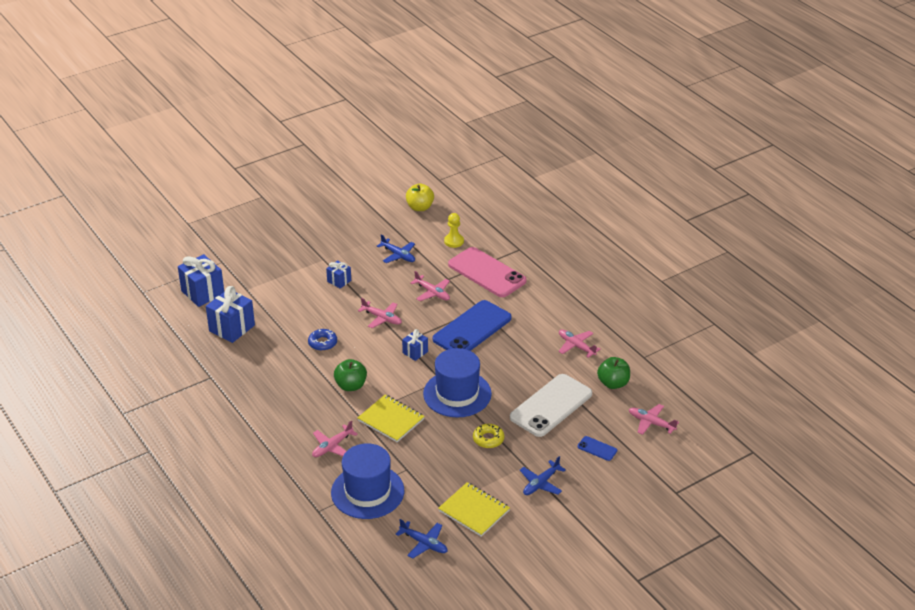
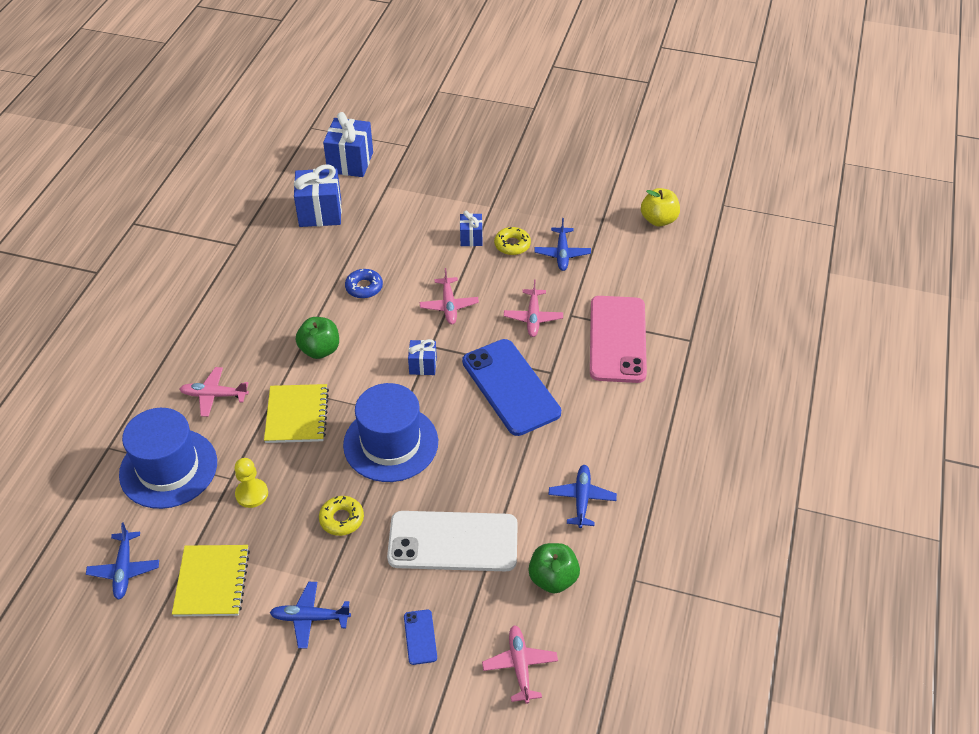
camera: 50 degrees right, 10 degrees up
blue phone [433,300,512,351] -> blue phone turned 60 degrees clockwise [462,339,561,436]
yellow pawn [444,213,464,248] -> yellow pawn moved to [234,458,268,508]
pink plane [559,329,601,358] -> blue plane [548,465,617,528]
none -> yellow donut [494,227,531,255]

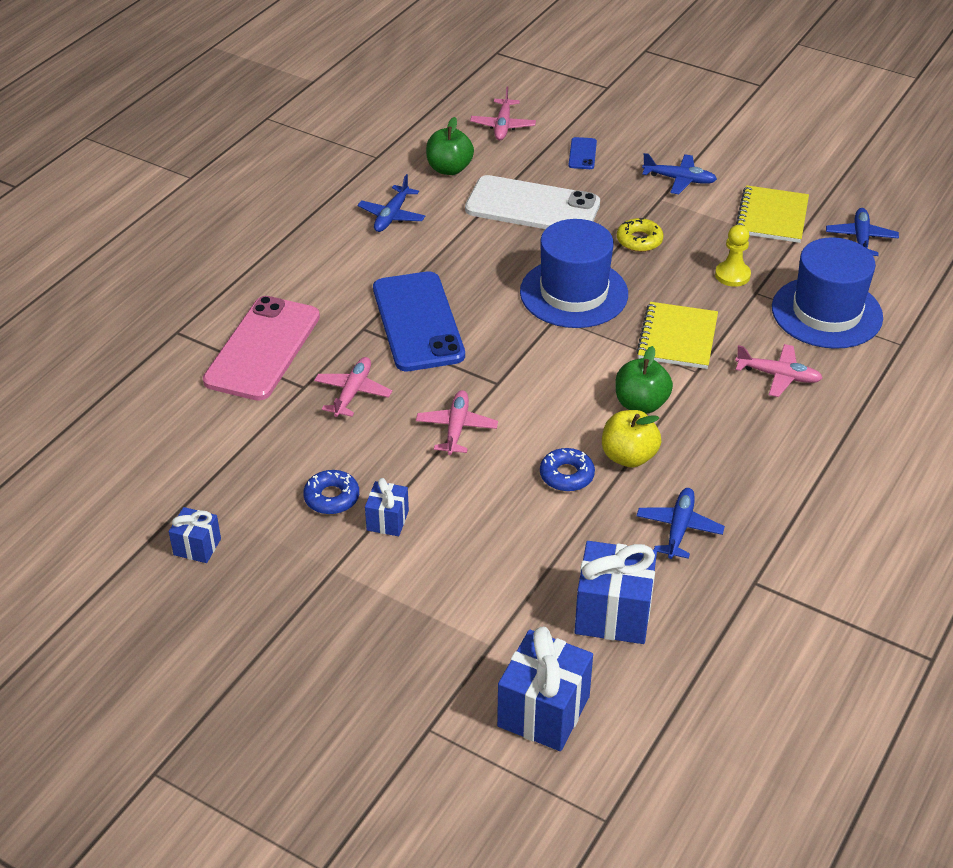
camera: 165 degrees left, 5 degrees down
blue gift [408,339,437,375] -> blue gift moved to [169,507,221,563]
yellow donut [494,227,531,255] -> blue donut [303,470,359,514]
blue plane [534,218,591,271] -> blue plane moved to [636,488,725,559]
yellow apple [641,188,680,227] -> yellow apple moved to [602,410,661,468]

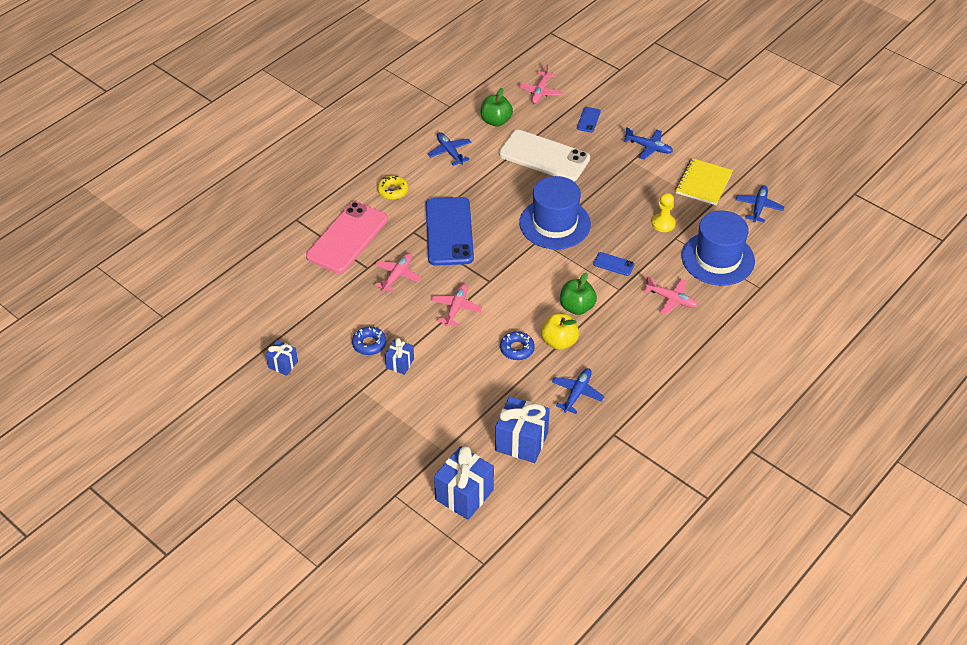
camera: 10 degrees right, 5 degrees up
blue plane [358,174,425,232] -> blue plane turned 120 degrees clockwise [428,132,471,166]
yellow donut [617,218,663,252] -> yellow donut moved to [377,175,408,200]
yellow notebook [637,302,718,369] -> blue phone [593,252,635,276]

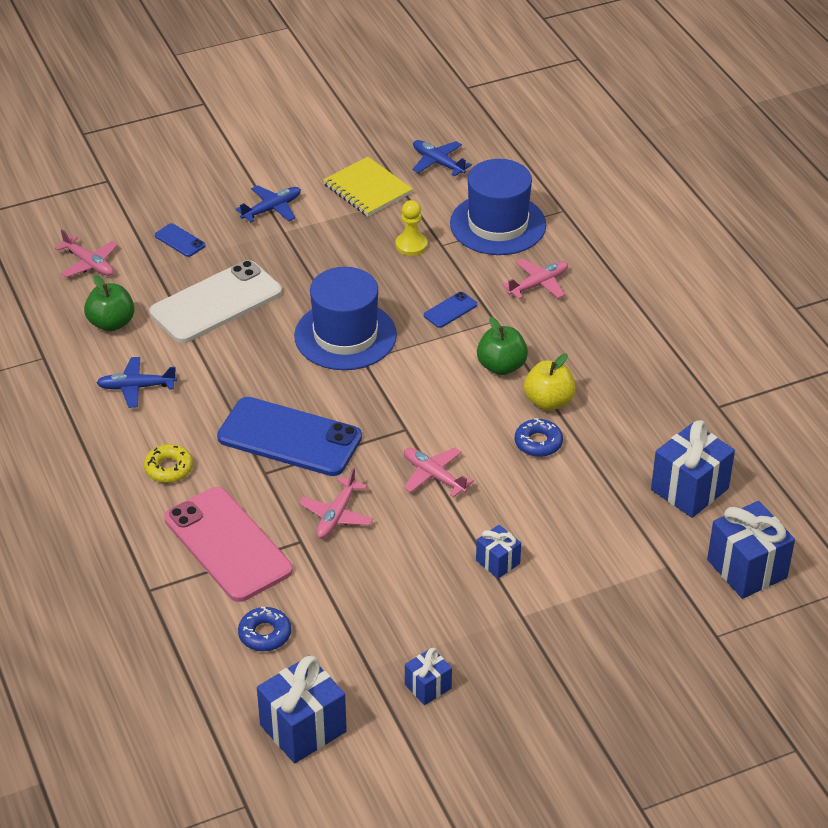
camera: 65 degrees left, 5 degrees down
blue donut [352,327,387,355] -> blue donut moved to [238,607,291,651]
pink plane [374,253,421,293] -> pink plane turned 120 degrees counterclockwise [299,468,373,538]
blue plane [552,368,605,414] -> none
none -> blue gift [257,656,347,763]

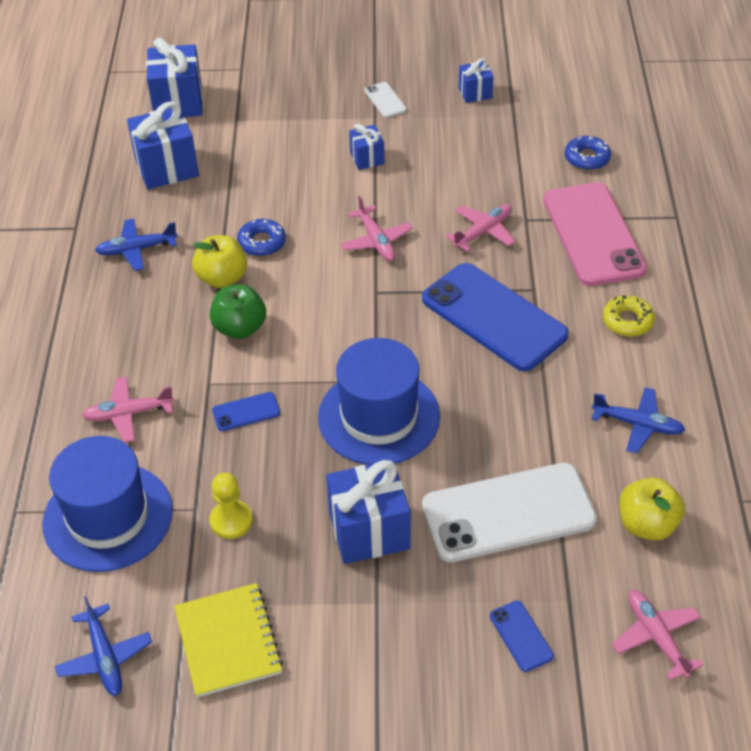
camera: 155 degrees left, 5 degrees up
green apple [84,275,135,331] -> yellow apple [619,477,685,540]
blue plane [236,185,301,223] -> blue plane moved to [95,218,178,271]
blue gift [257,656,347,763] -> blue gift moved to [326,460,410,564]
none -> white phone [364,82,407,118]

